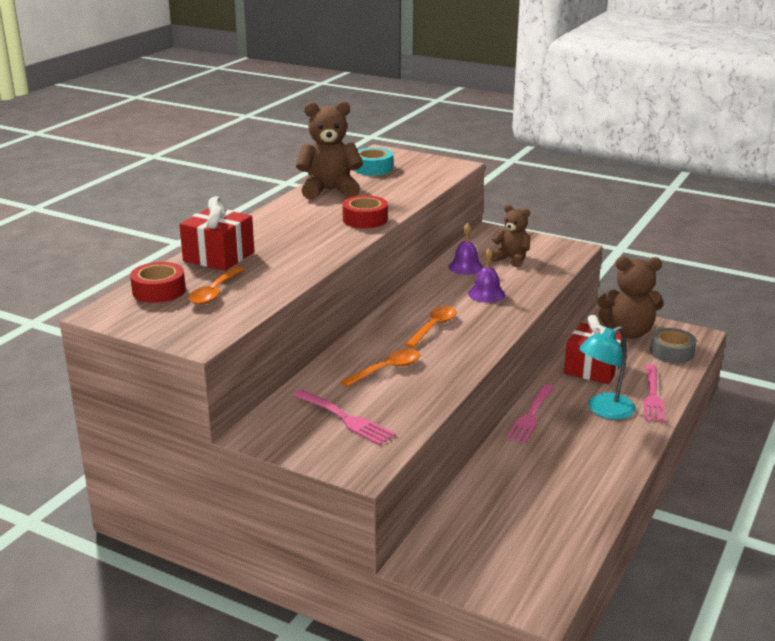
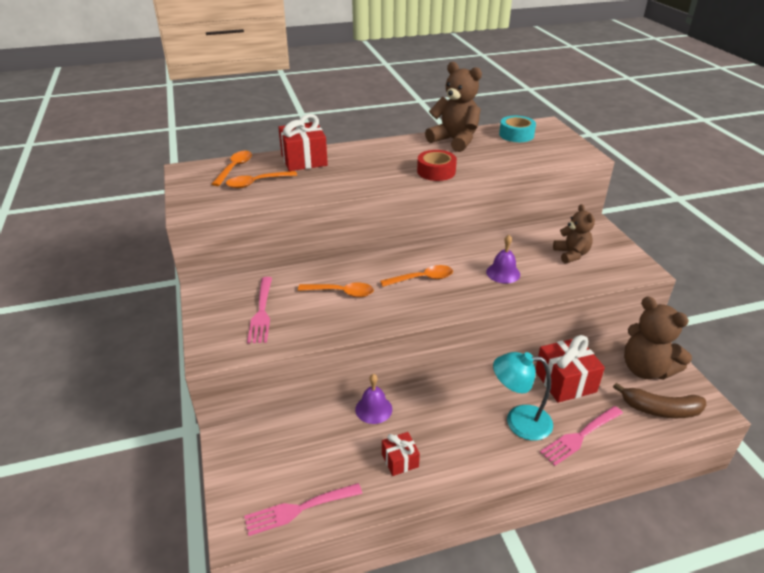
camera: 45 degrees right, 10 degrees up
red tape [130,262,186,303] -> orange spoon [212,151,252,186]
purple bell [448,223,483,275] -> purple bell moved to [355,374,392,424]
pink fork [506,384,554,444] -> pink fork moved to [244,483,362,536]
grey tape [650,328,696,363] -> brown banana [613,383,706,418]
none -> red gift [382,432,420,476]

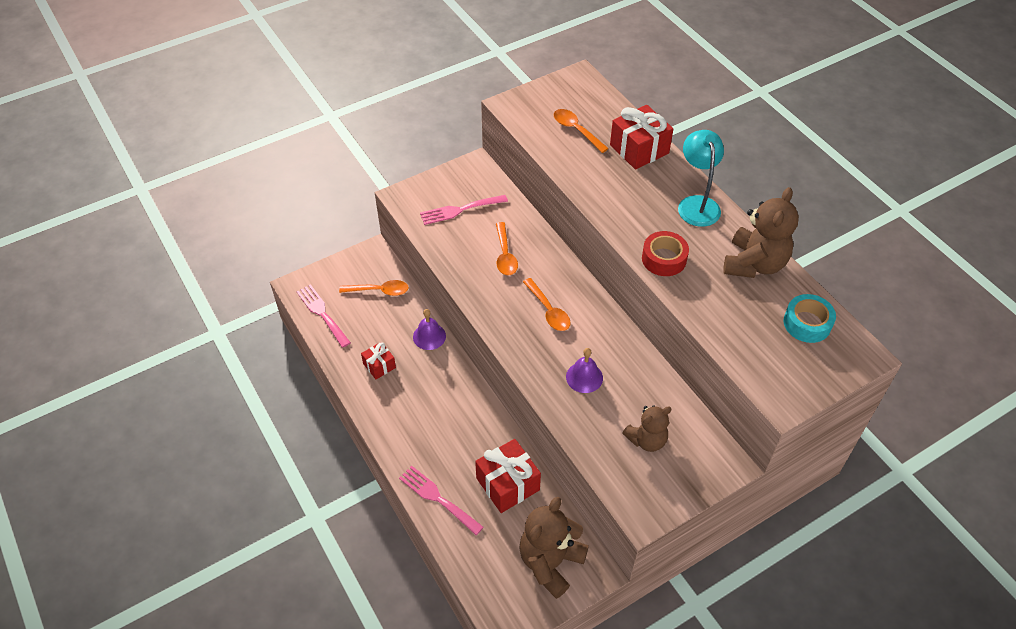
camera: 75 degrees right, 15 degrees up
orange spoon [212,151,252,186] -> orange spoon moved to [339,280,409,296]
turquoise lamp [493,352,553,441] -> turquoise lamp moved to [678,130,724,227]
brown banana [613,383,706,418] -> none

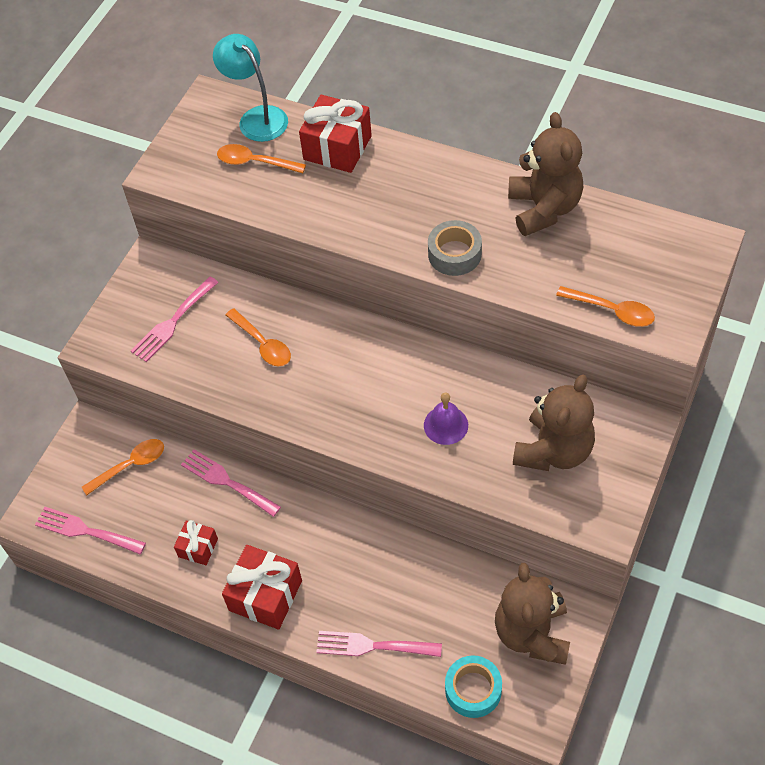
camera: 30 degrees left, 5 degrees up
purple bell [413,309,446,350] -> pink fork [181,449,281,517]
red gift [475,439,541,513] -> red gift moved to [222,545,302,630]
orange spoon [523,278,571,331] -> orange spoon moved to [556,286,655,327]
brown teddy bear [623,405,672,452] -> brown teddy bear [513,375,595,471], size x1.58
red tape [642,231,689,276] -> grey tape [428,220,482,276]
turquoise lamp [678,130,724,227] -> turquoise lamp moved to [213,34,288,142]
turquoise tape [784,294,836,343] -> turquoise tape moved to [445,655,502,718]

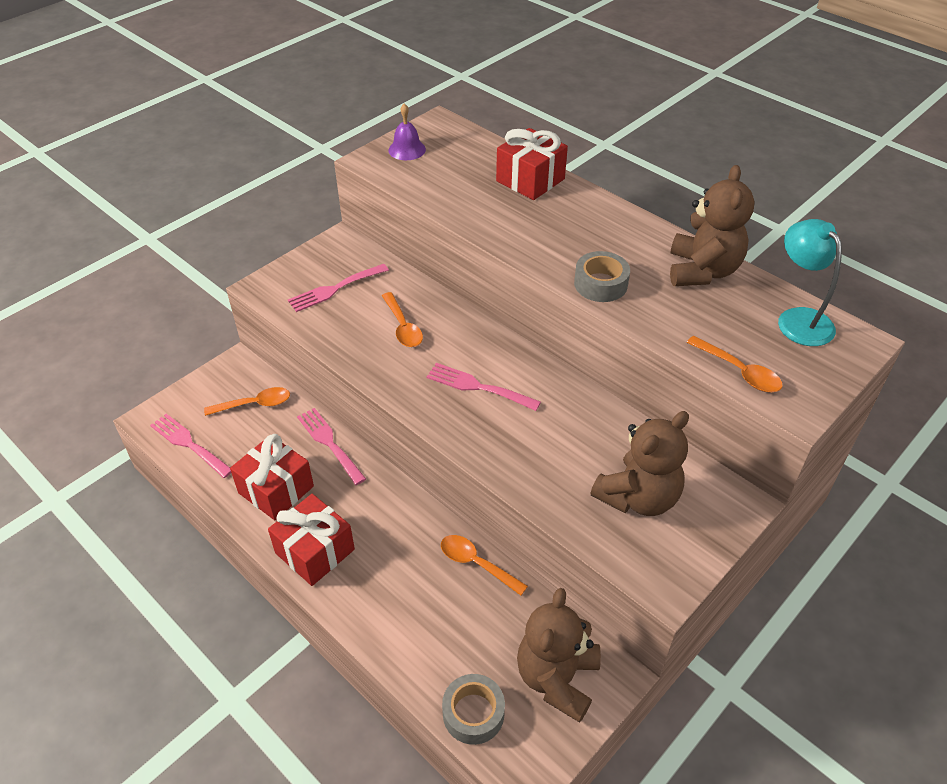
camera: 15 degrees right, 10 degrees down
red gift [174,520,218,565] -> red gift [230,434,314,520], size x1.78
turquoise lamp [213,34,288,142] -> turquoise lamp moved to [778,219,842,346]
orange spoon [217,144,306,173] -> orange spoon moved to [441,535,528,595]
pink fork [316,631,442,657] -> pink fork moved to [427,363,541,411]
purple bell [424,393,468,445] -> purple bell moved to [388,103,426,160]
turquoise tape [445,655,502,718] -> grey tape [442,674,505,745]

